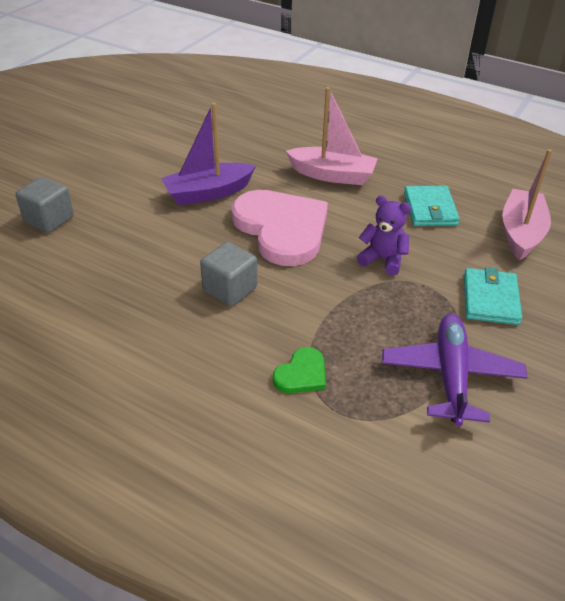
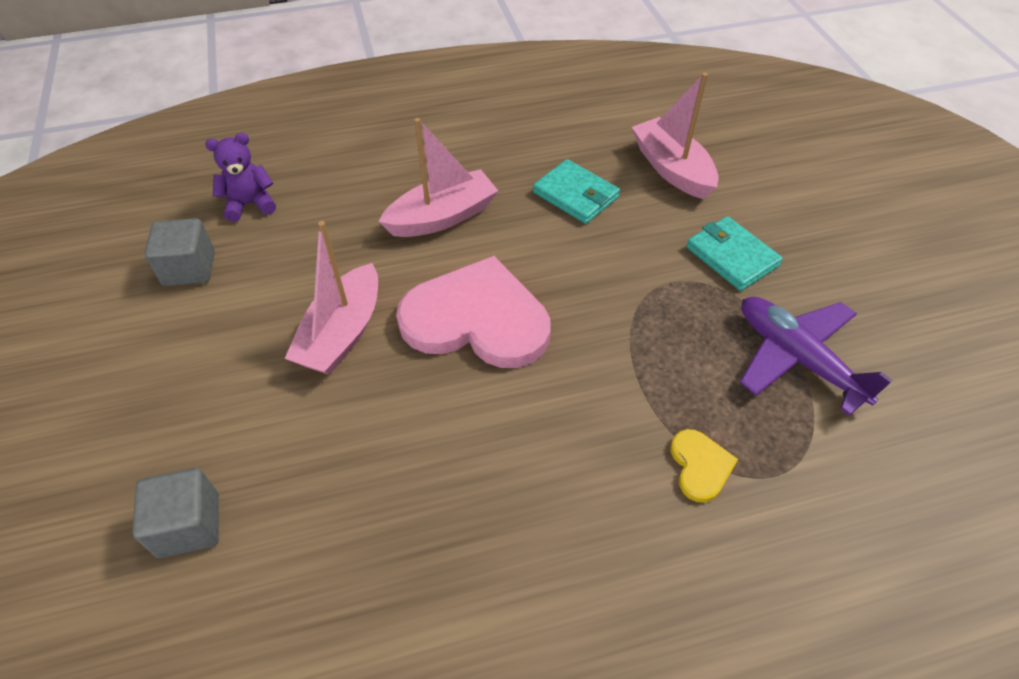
camera: 45 degrees left, 10 degrees up
purple boat [161,103,256,205] -> pink boat [284,221,378,375]
grey cube [200,242,257,306] -> grey cube moved to [145,218,215,286]
green heart [273,347,326,393] -> yellow heart [671,429,738,503]
purple teddy bear [356,196,411,276] -> purple teddy bear moved to [205,133,276,222]

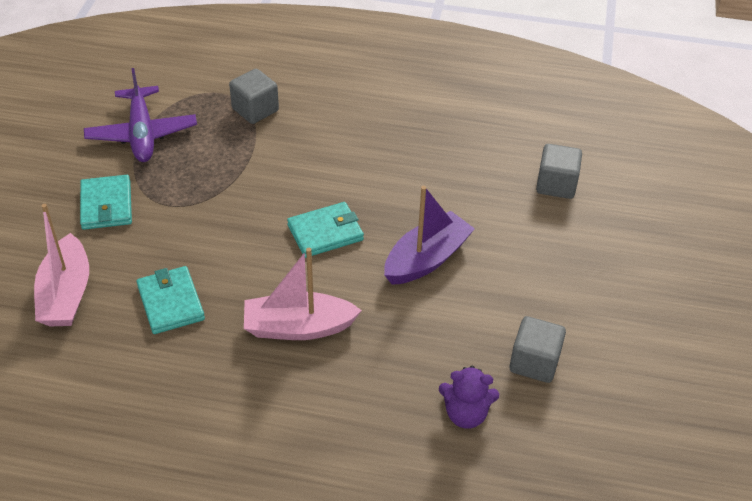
camera: 155 degrees left, 5 degrees down
pink boat [284,221,378,375] -> purple boat [384,186,475,285]
pink heart [396,256,550,368] -> turquoise wallet [287,202,364,258]
yellow heart [671,429,738,503] -> grey cube [229,69,279,124]

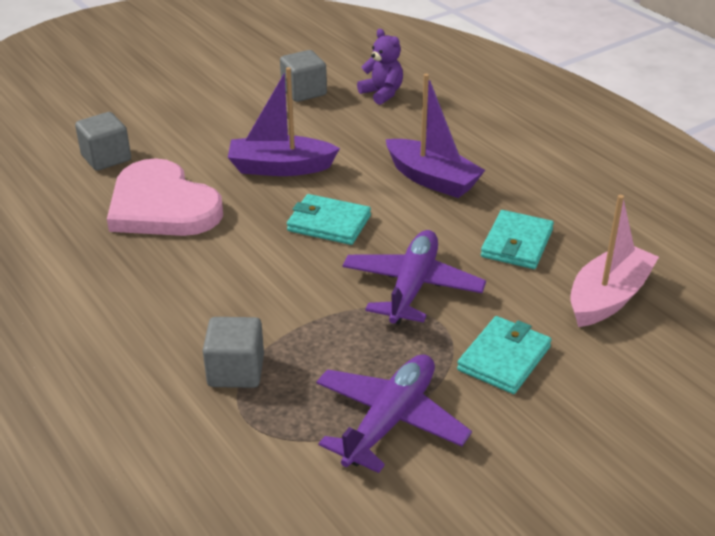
camera: 135 degrees left, 10 degrees down
pink boat [244,248,362,340] -> purple boat [386,74,485,198]
none -> pink heart [107,158,223,236]
none -> purple plane [343,230,486,324]

